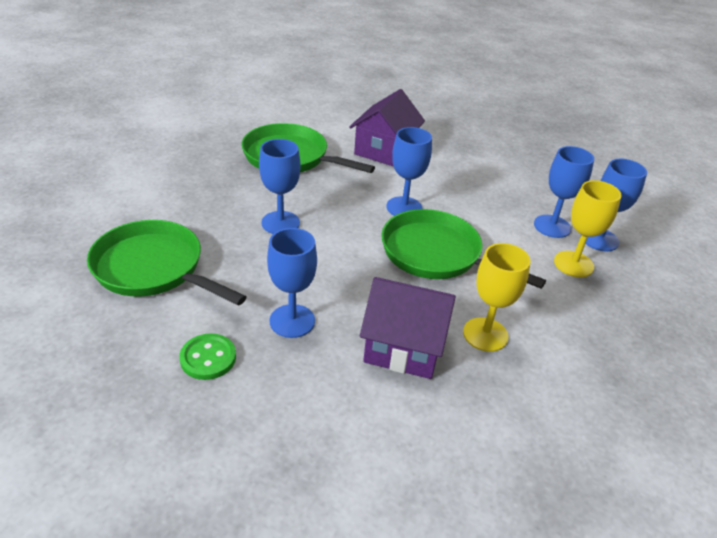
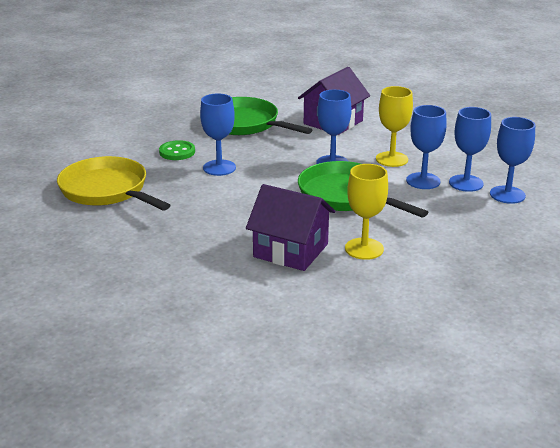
camera: 15 degrees right, 10 degrees down
green pan [87,220,247,306] -> yellow pan [57,156,171,210]
green button [179,333,236,380] -> green button moved to [159,140,195,160]
blue goblet [267,228,317,338] -> blue goblet moved to [406,105,447,189]
yellow goblet [554,180,622,277] -> yellow goblet moved to [376,86,413,167]

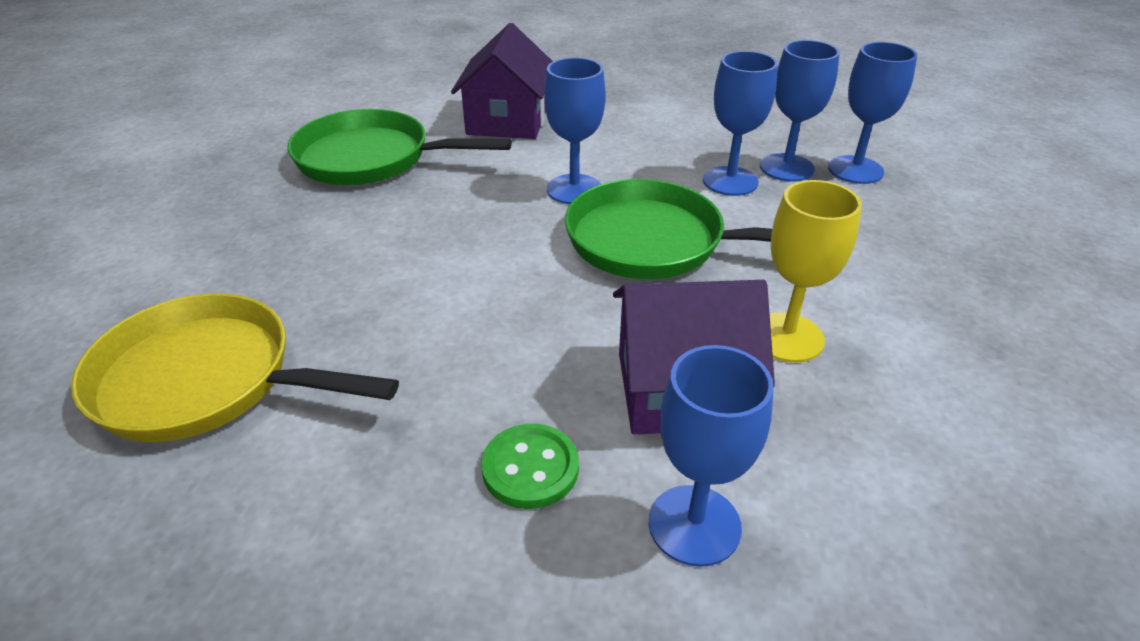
camera: 30 degrees left, 10 degrees up
green button [159,140,195,160] -> green button moved to [481,424,579,509]
blue goblet [200,94,236,176] -> blue goblet moved to [648,345,774,567]
yellow goblet [376,86,413,167] -> none

